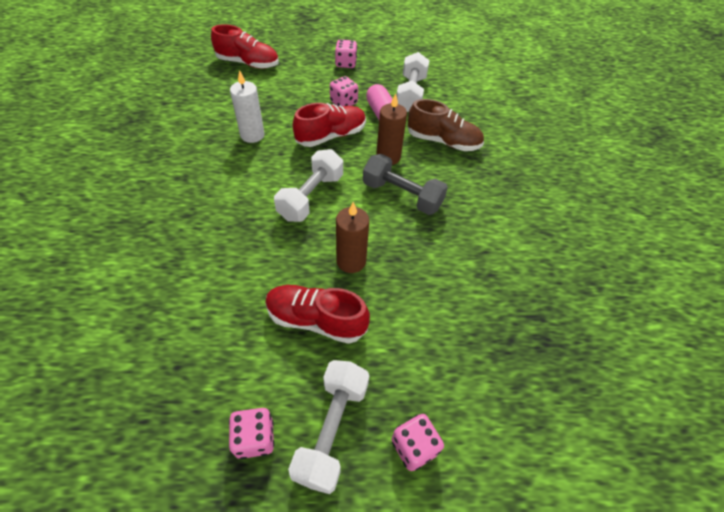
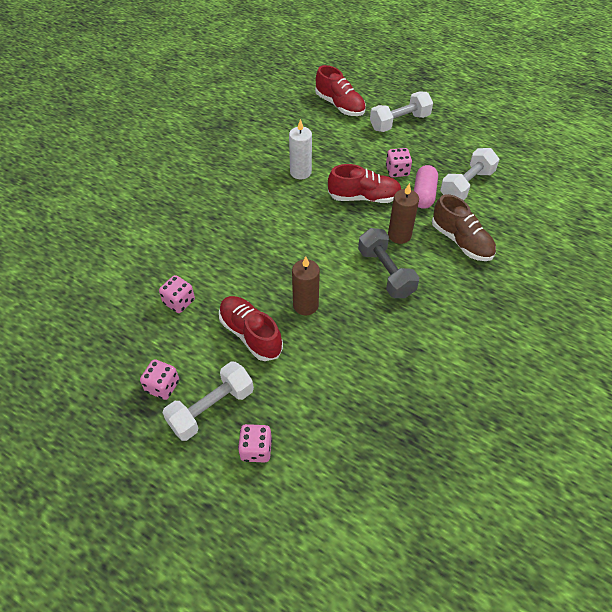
camera: 35 degrees right, 0 degrees up
white dumbbell [274,149,343,222] -> white dumbbell moved to [370,91,433,132]
pink dice [335,39,357,68] -> pink dice moved to [159,275,195,313]

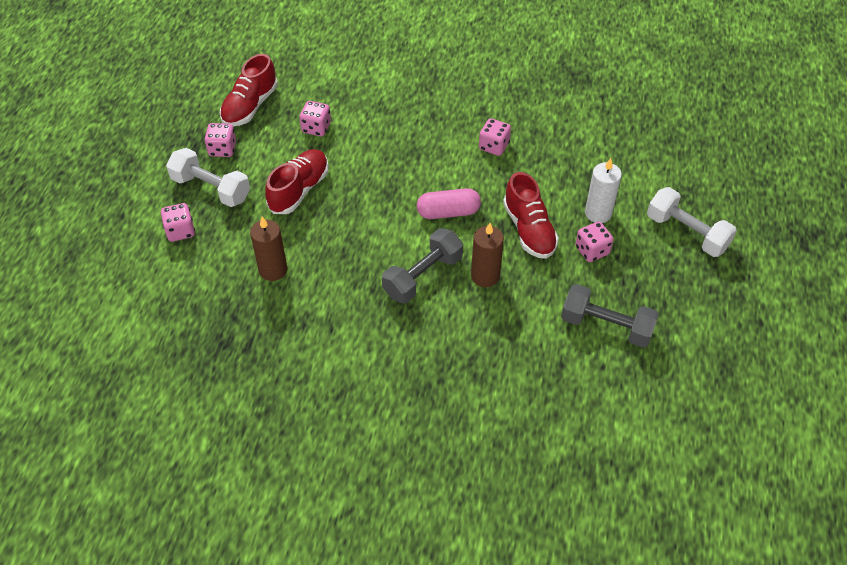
camera: 70 degrees right, 0 degrees up
white candle [289,119,312,179] -> white candle moved to [585,158,622,223]
brown candle [292,256,320,315] -> brown candle moved to [250,216,287,281]
red shoe [315,65,366,116] -> red shoe moved to [220,54,278,126]
pink capsule [414,165,438,209] -> pink capsule moved to [417,188,481,219]
brown shoe [432,194,496,261] -> none
white dumbbell [440,148,499,200] -> grey dumbbell [561,284,659,348]
none -> pink dice [479,118,511,156]

